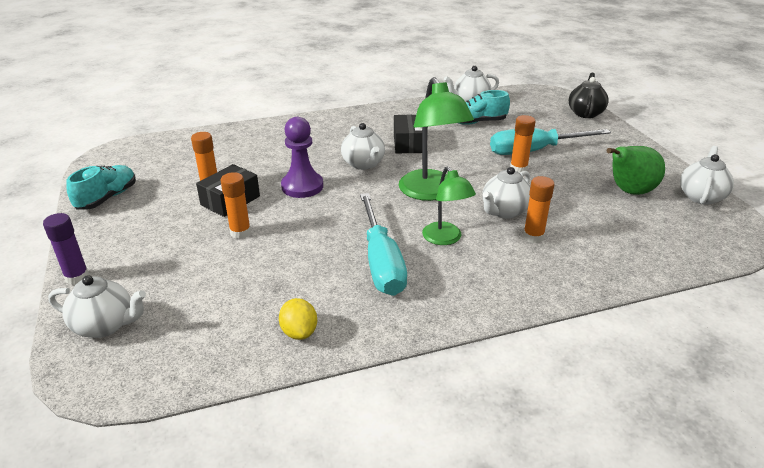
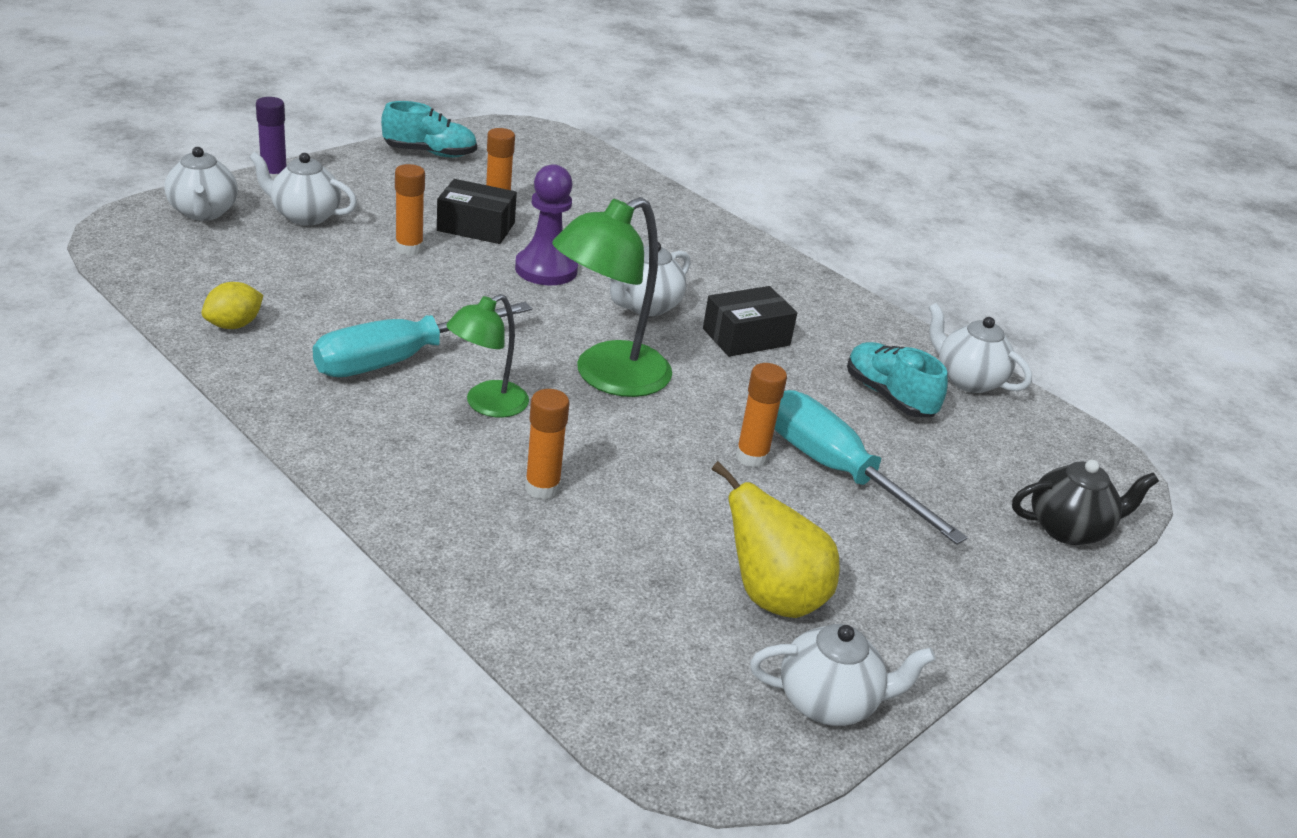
camera: 60 degrees right, 0 degrees up
white teapot [482,167,530,219] -> white teapot moved to [249,152,357,226]
green pear [606,146,665,195] -> yellow pear [711,461,840,618]

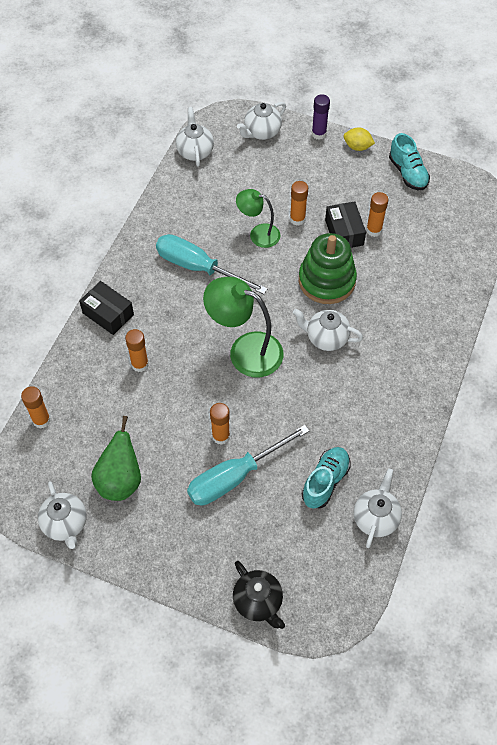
camera: 70 degrees right, 25 degrees up
yellow lemon [201,282,263,329] -> yellow lemon moved to [343,128,375,151]
white teapot [249,152,357,226] -> white teapot moved to [176,107,214,167]
green lamp [446,294,529,417] -> green lamp moved to [236,189,280,248]
purple pawn [515,164,578,285] -> green stacking toy [299,233,357,304]
black box [703,286,797,357] -> black box moved to [79,281,134,335]
yellow pear [711,461,840,618] -> green pear [91,416,141,501]
turquoise screwdriver [775,390,968,545] -> turquoise screwdriver turned 150 degrees counterclockwise [187,425,309,505]
none -> orange glue stick [21,386,50,429]

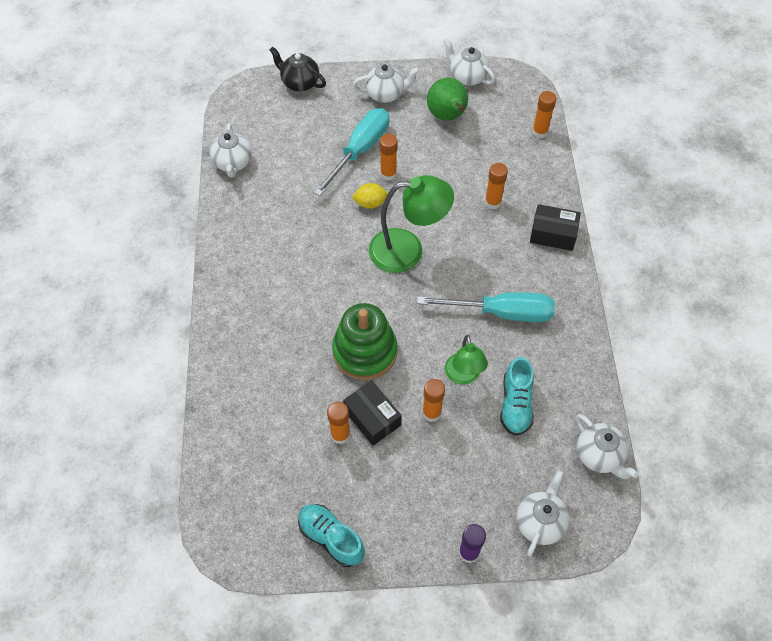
camera: 155 degrees right, 0 degrees up
green lamp [236,189,280,248] -> green lamp turned 90 degrees clockwise [445,335,488,385]
white teapot [293,309,363,351] -> white teapot moved to [353,64,420,103]
turquoise shoe [302,447,350,508] -> turquoise shoe moved to [500,357,534,436]
yellow lemon [343,128,375,151] -> yellow lemon moved to [352,183,388,209]

